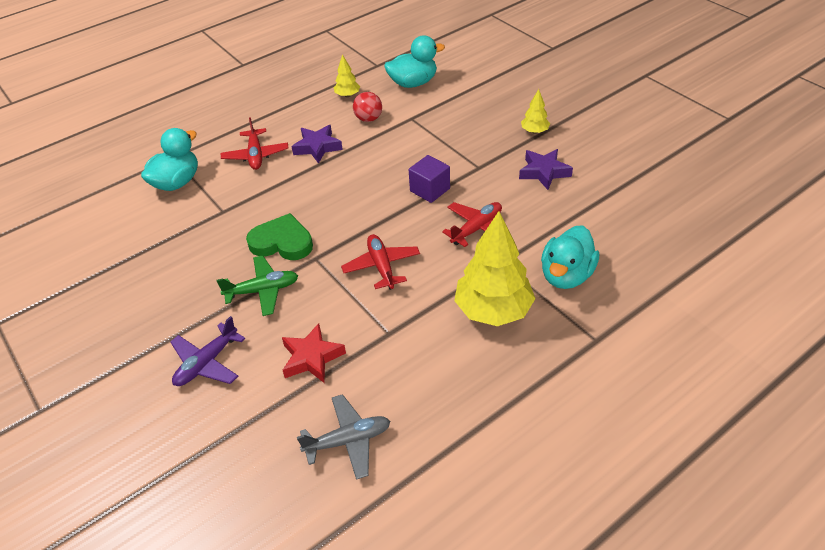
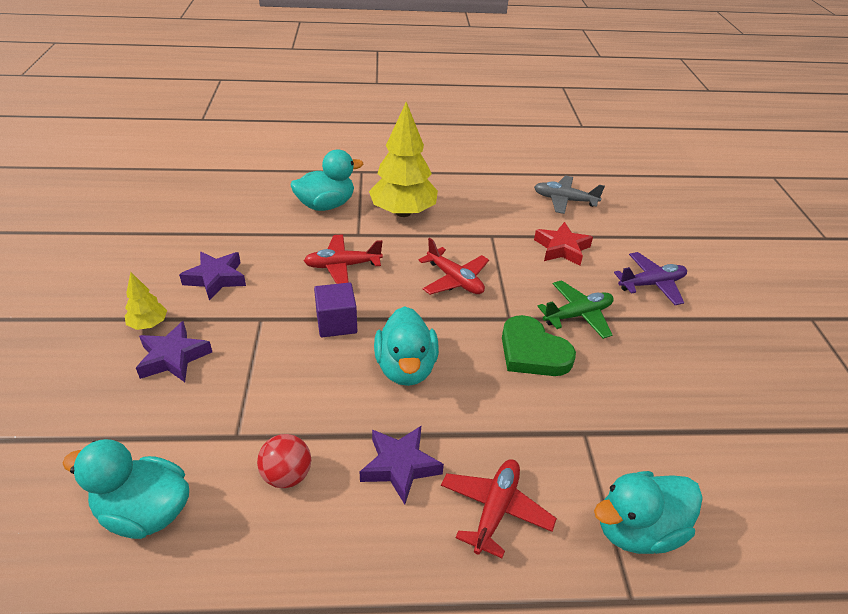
camera: 150 degrees left, 5 degrees down
green plane [216,255,298,316] -> green plane turned 135 degrees clockwise [537,280,614,339]
yellow tree [334,54,360,97] -> none
red plane [341,234,420,290] -> red plane turned 60 degrees counterclockwise [418,238,489,295]
none -> purple star [136,321,212,382]
none -> turquoise duck [374,306,439,386]

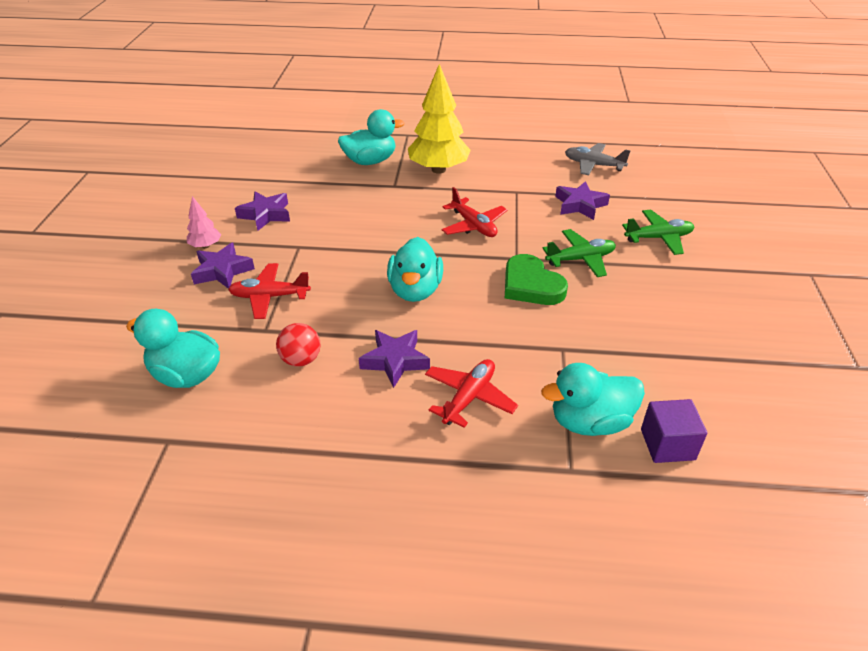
camera: 10 degrees right, 0 degrees up
yellow tree [125,272,167,330] -> pink tree [187,196,221,248]
red plane [304,234,383,284] -> red plane moved to [228,263,311,319]
purple cube [314,282,357,337] -> purple cube moved to [641,399,707,463]
red star [534,222,593,266] -> purple star [555,181,610,220]
purple plane [614,252,687,305] -> green plane [622,210,694,255]

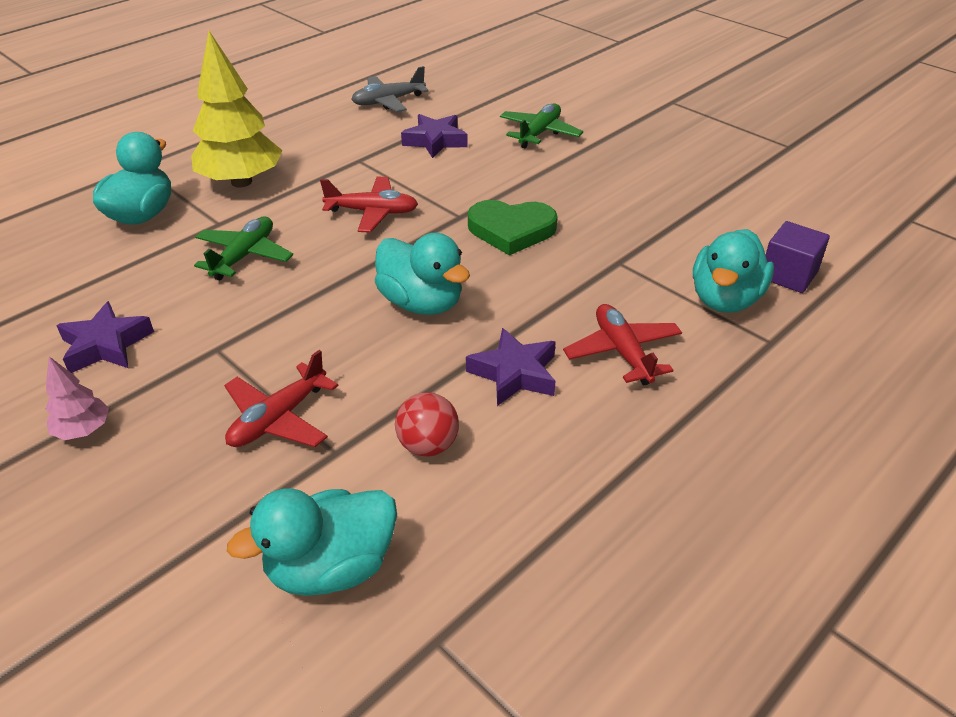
camera: 50 degrees left, 0 degrees up
purple star [191,242,255,289] -> none
green plane [542,229,616,277] -> green plane moved to [194,217,293,280]

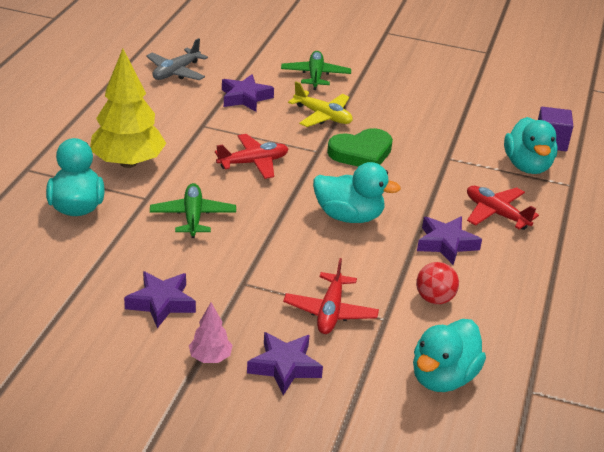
camera: 30 degrees left, 5 degrees down
none -> purple star [247,332,323,395]
none -> yellow plane [288,81,353,127]

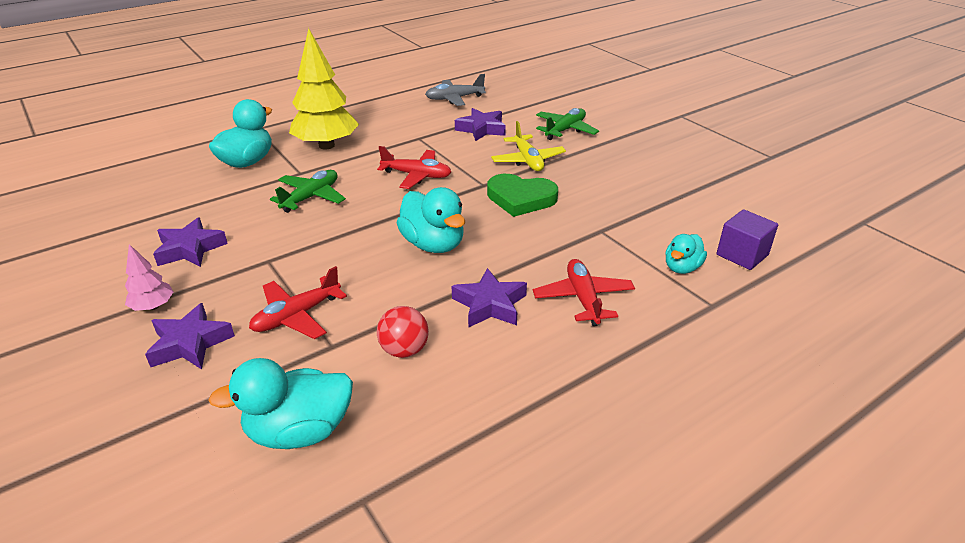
camera: 40 degrees right, 0 degrees up
turquoise duck [504,117,558,174] -> turquoise duck [665,234,707,274], size x0.60

